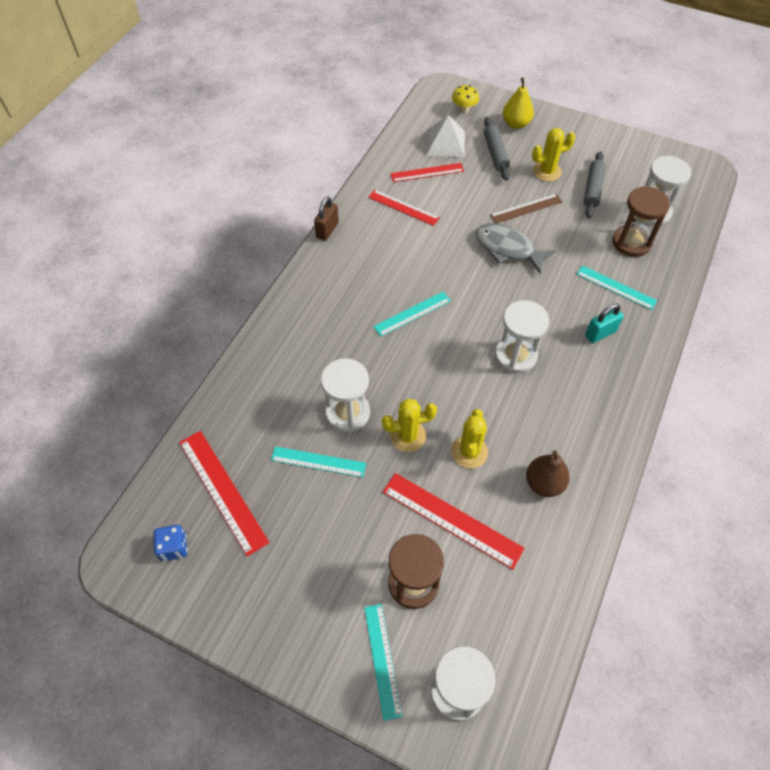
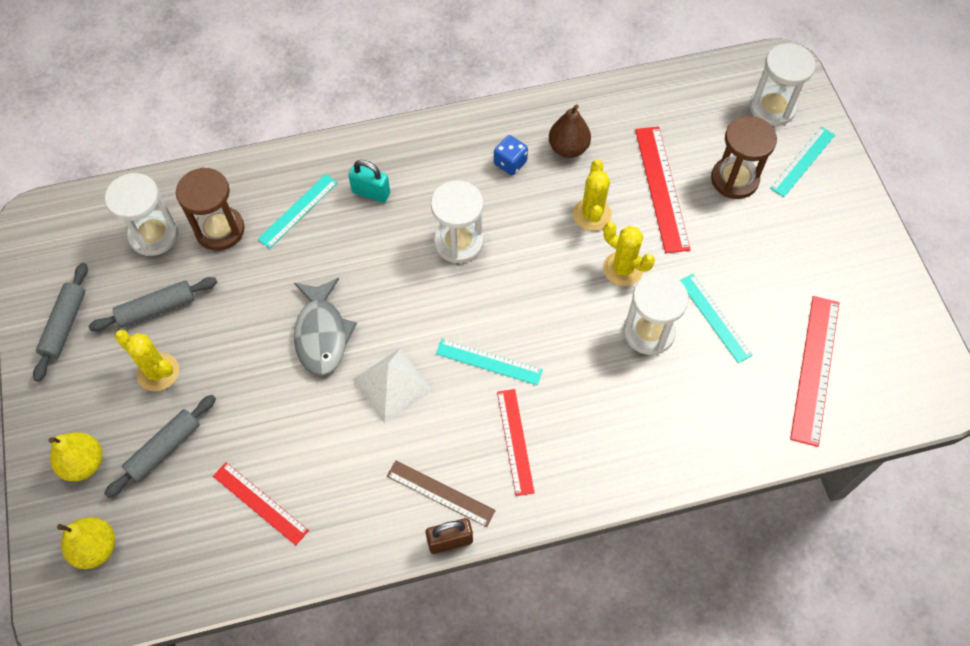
camera: 130 degrees left, 5 degrees up
blue dice [153,525,187,561] -> blue dice moved to [494,135,528,175]
red ruler [368,190,440,226] -> red ruler moved to [497,389,535,496]
white pyramid [426,115,465,157] -> white pyramid moved to [353,348,433,423]
yellow cactus [451,409,488,468] -> yellow cactus turned 60 degrees counterclockwise [573,160,612,231]
yellow mushroom [452,85,479,113] -> yellow pear [57,517,115,569]
brown ruler [490,194,563,223] -> brown ruler moved to [387,460,496,527]
turquoise ruler [576,265,657,310] -> turquoise ruler turned 45 degrees clockwise [257,174,338,249]
none -> grey rolling pin [33,263,88,382]

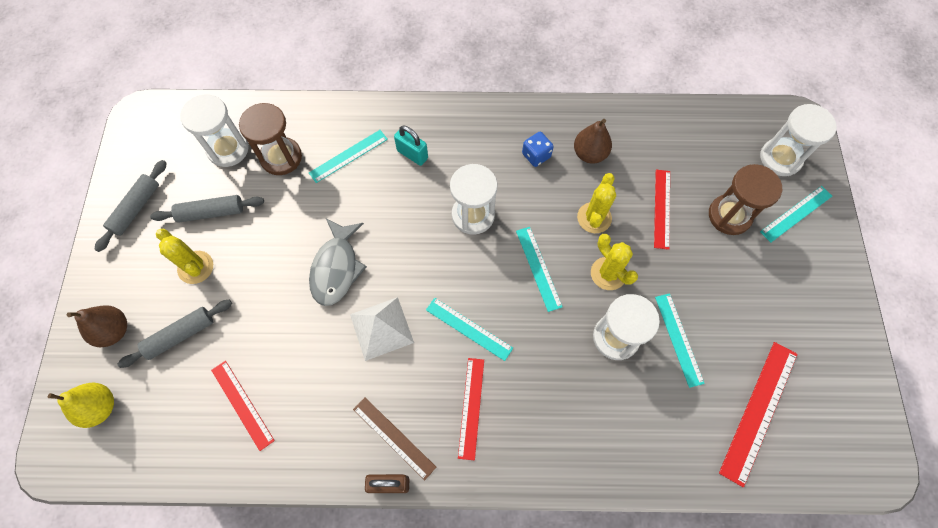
camera: 15 degrees right, 5 degrees up
yellow pear [48,432,102,481] -> brown pear [67,305,127,347]
red ruler [635,126,691,253] -> red ruler [654,170,670,250], size x0.66
none -> turquoise ruler [516,227,563,312]

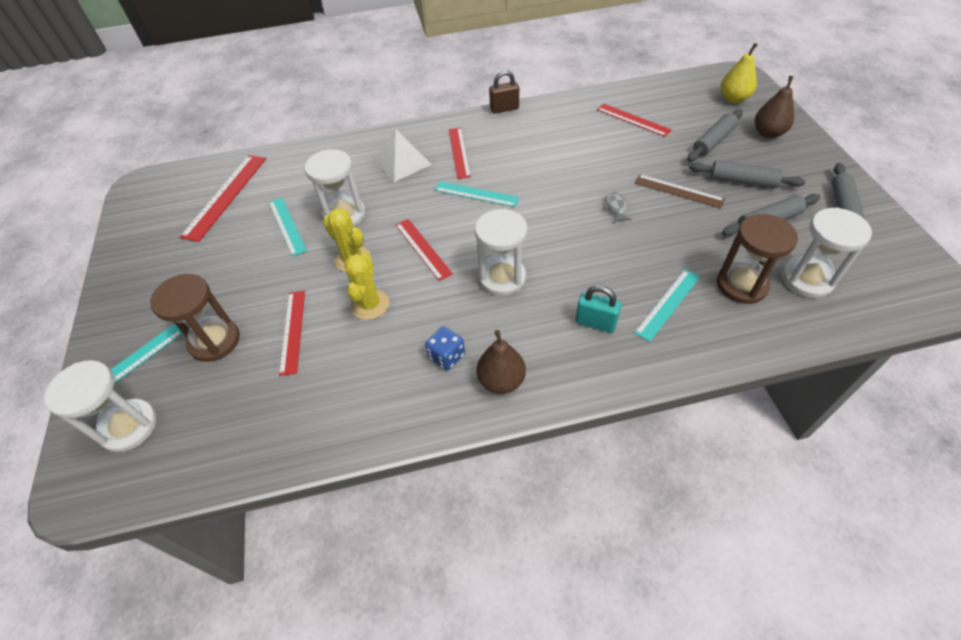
camera: 170 degrees right, 15 degrees down
yellow cactus [156,229,213,284] -> grey rolling pin [689,160,805,188]
grey fish [309,219,367,306] -> grey fish [603,192,632,222], size x0.46
white pyramid [350,297,414,361] -> white pyramid moved to [373,129,432,182]
brown ruler [353,397,436,480] -> brown ruler moved to [634,174,725,209]
turquoise ruler [516,227,563,312] -> red ruler [396,219,453,281]
brown pear [574,119,612,163] -> brown pear moved to [477,330,526,394]

